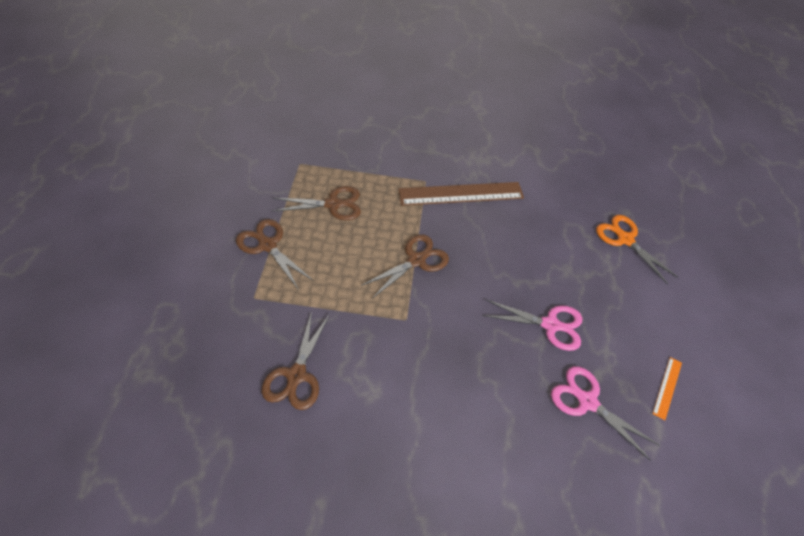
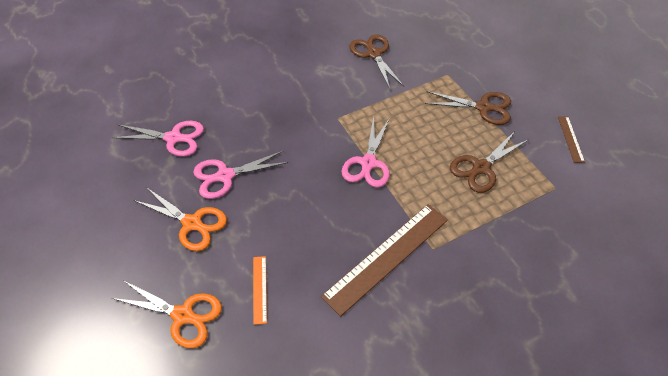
camera: 150 degrees right, 0 degrees up
brown scissors [361,234,449,298] -> pink scissors [342,116,390,188]
orange ruler [652,357,682,420] -> orange ruler moved to [253,256,267,325]
none -> orange scissors [134,187,227,251]
none -> brown ruler [558,116,585,163]

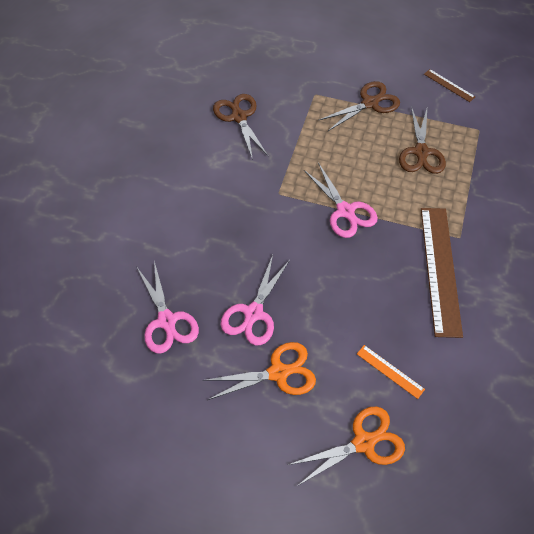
camera: 45 degrees left, 5 degrees up
pink scissors [112,121,204,157] -> pink scissors turned 105 degrees clockwise [136,261,199,353]
brown scissors [350,35,404,89] -> brown scissors turned 45 degrees clockwise [213,94,268,160]

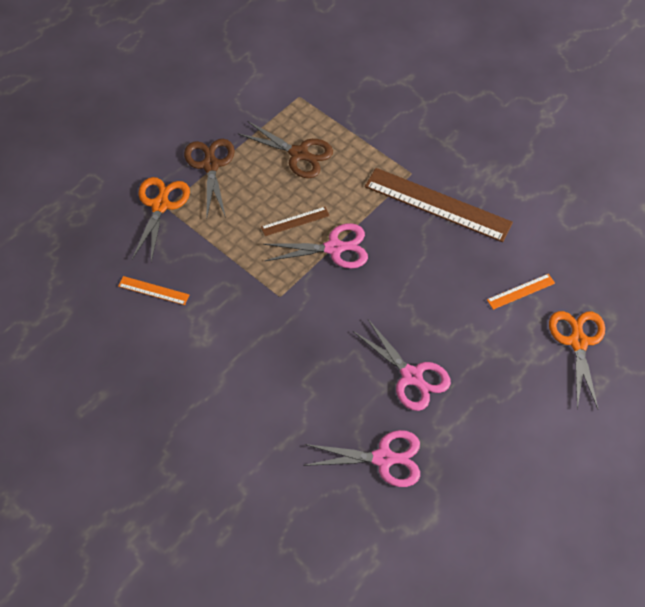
camera: 65 degrees left, 0 degrees up
orange scissors [203,342,316,400] -> orange scissors moved to [132,177,190,262]
brown scissors [213,94,268,160] -> orange ruler [118,276,189,305]
brown ruler [424,69,475,102] -> brown ruler moved to [261,207,330,236]

